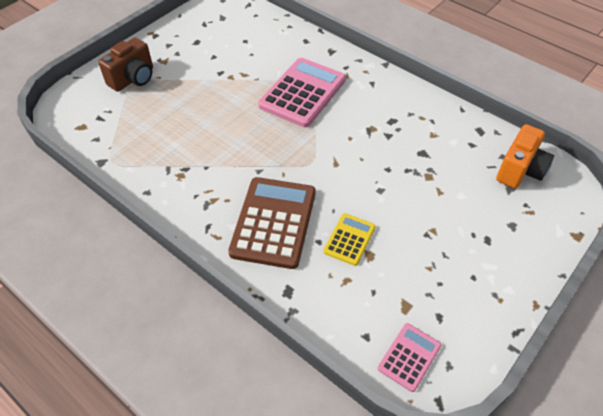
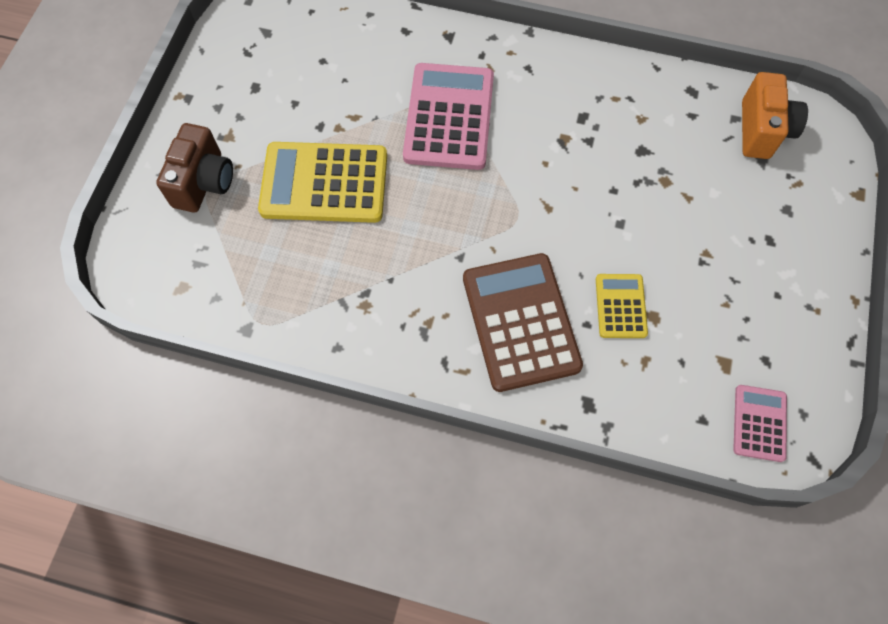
camera: 25 degrees left, 15 degrees up
none -> yellow calculator [258,142,387,223]

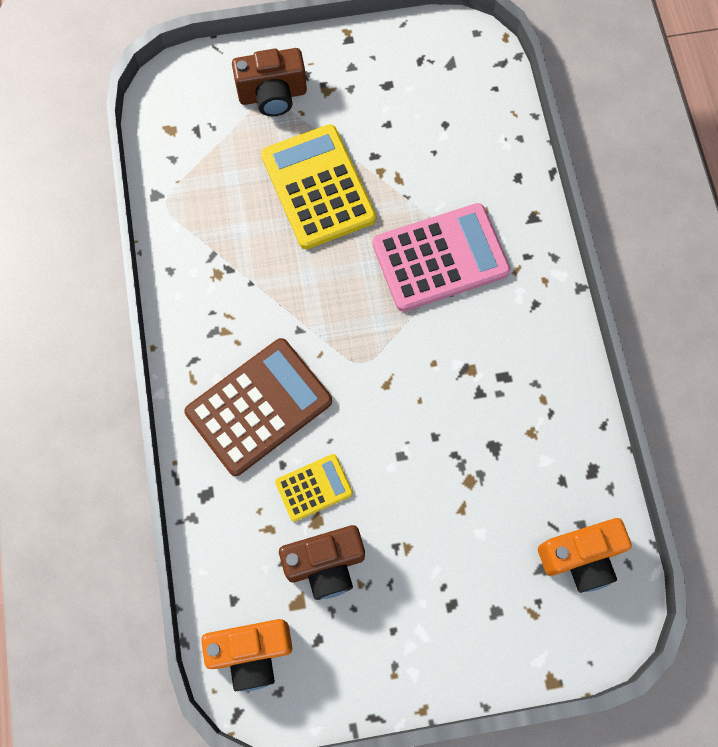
camera: 65 degrees right, 5 degrees up
pink calculator [733,385,787,462] -> orange camera [201,619,292,691]
none -> brown camera [279,525,365,600]

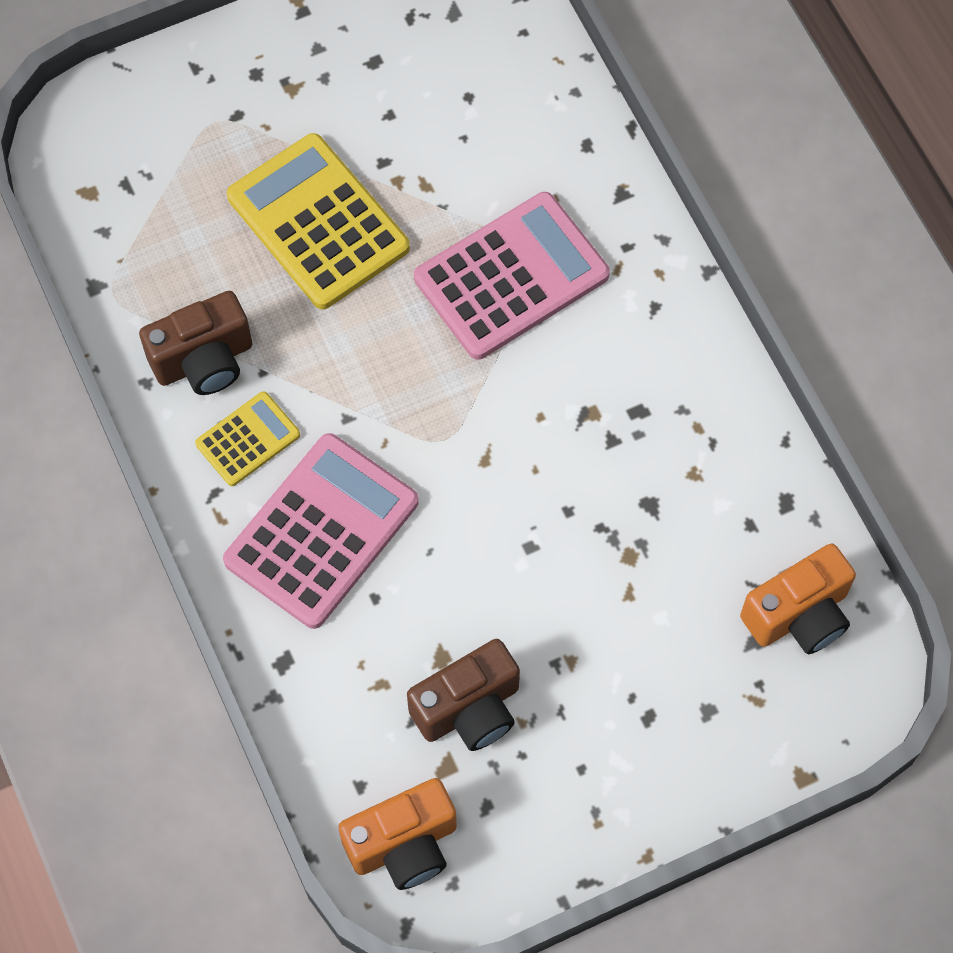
camera: 15 degrees left, 5 degrees down
brown calculator [184,338,332,476] -> pink calculator [223,433,419,629]
brown camera [232,48,307,116] -> brown camera moved to [139,291,252,395]
yellow calculator [275,454,353,522] -> yellow calculator moved to [195,391,300,486]

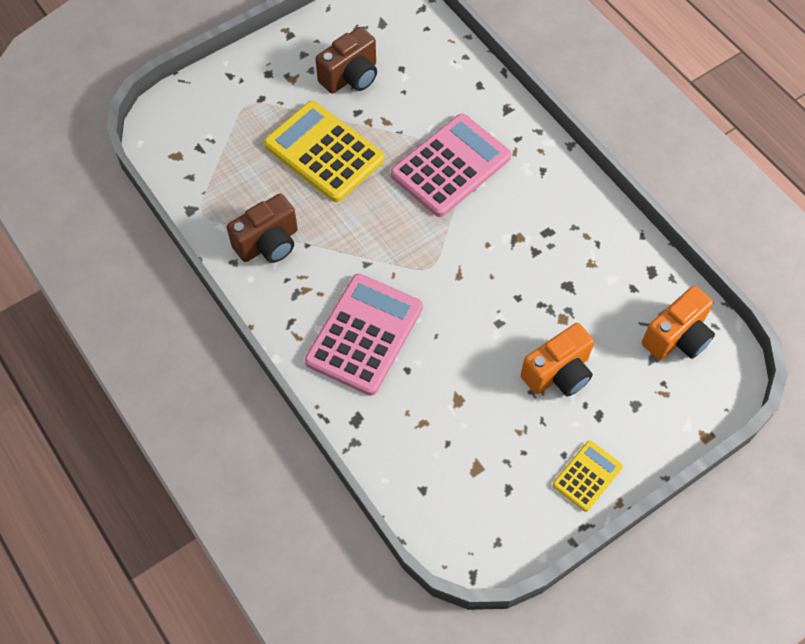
camera: 10 degrees left, 5 degrees down
yellow calculator [195,391,300,486] -> yellow calculator moved to [553,440,623,512]
orange camera [338,778,457,890] -> orange camera moved to [520,323,594,396]
brown camera [407,639,520,751] -> brown camera moved to [315,27,377,94]

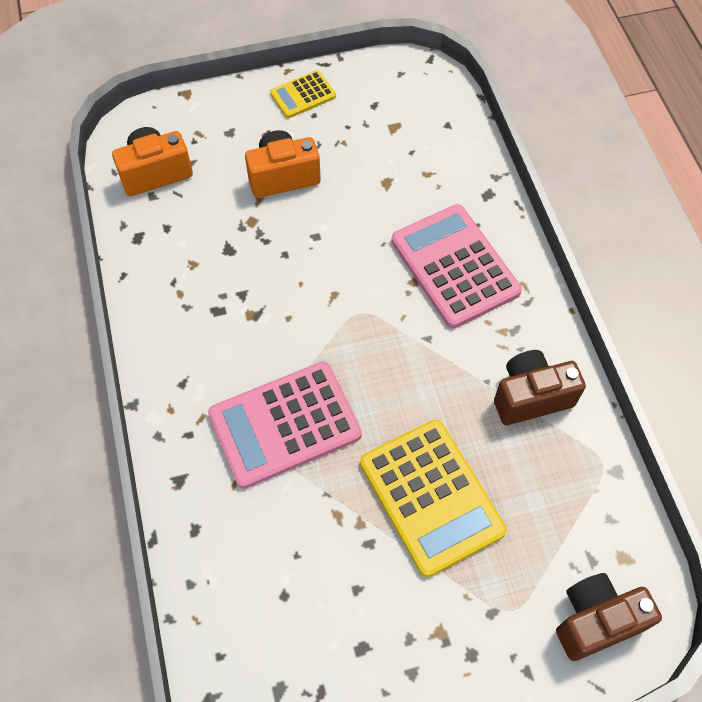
camera: 160 degrees left, 0 degrees up
pink calculator [305,274,423,396] -> pink calculator turned 105 degrees clockwise [391,204,522,328]
brown camera [315,27,377,94] -> brown camera moved to [556,573,662,661]

